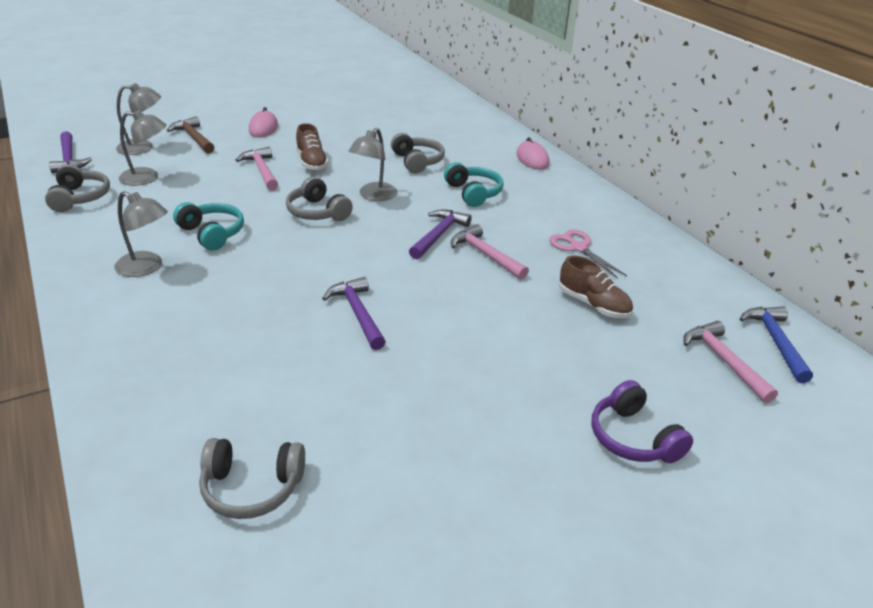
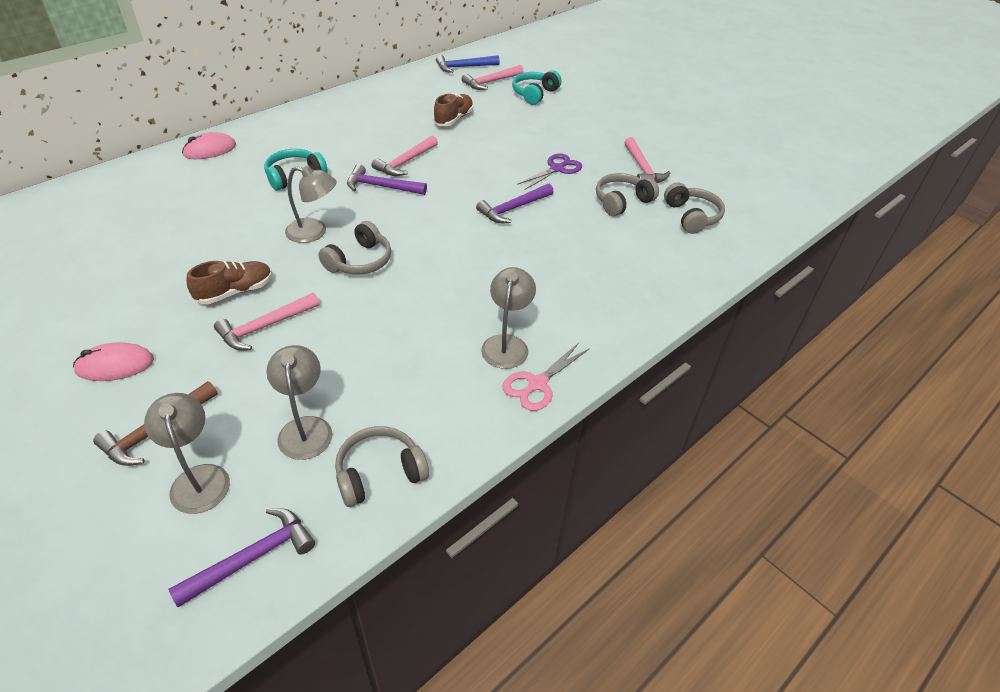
camera: 105 degrees left, 10 degrees up
turquoise headphones [173,202,244,250] -> turquoise headphones moved to [512,70,562,105]
grey headphones [391,133,445,173] -> grey headphones moved to [596,173,659,216]
pink scissors [549,229,627,279] -> pink scissors moved to [503,343,590,411]
purple headphones [591,380,693,463] -> none
none -> purple scissors [517,154,582,190]
none -> pink hammer [624,137,670,183]

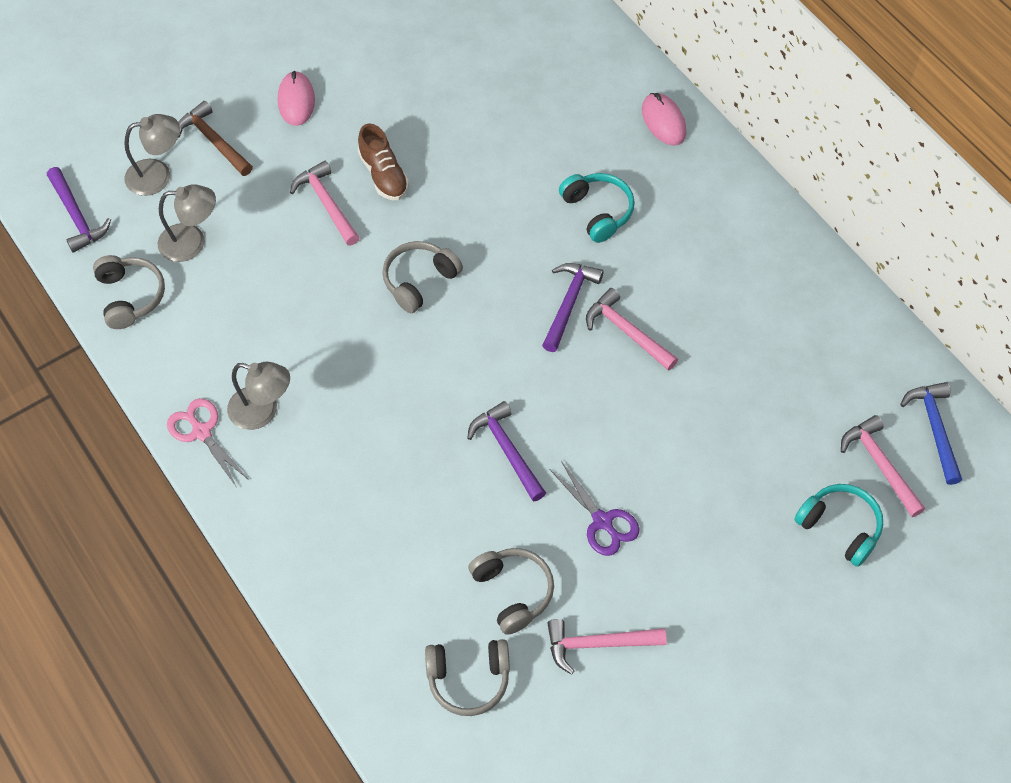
camera: 100 degrees right, 15 degrees up
grey lamp [285,166,337,243] -> none
grey headphones [318,221,391,274] -> grey headphones turned 90 degrees clockwise [382,241,463,313]
brown shoe [433,93,474,126] -> none

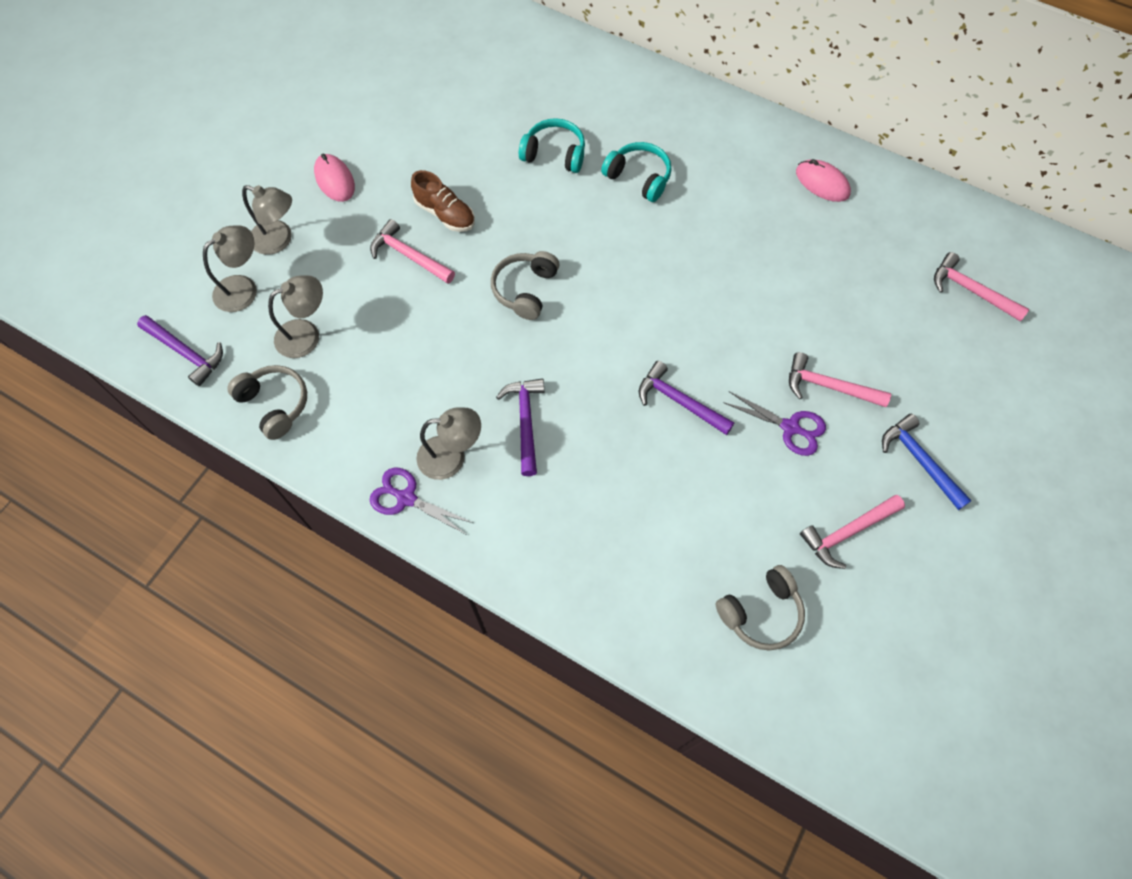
camera: 25 degrees left, 5 degrees up
pink scissors [167,398,250,486] -> purple scissors [370,468,473,535]
brown hammer [178,101,253,176] -> grey lamp [242,185,292,255]
grey headphones [468,548,554,635] -> none
purple hammer [542,263,604,352] -> purple hammer moved to [496,378,544,476]
pink hammer [586,288,678,371] -> pink hammer moved to [789,352,891,407]
pink mouse [642,93,686,146] -> pink mouse moved to [796,159,851,202]
turquoise headphones [794,484,883,567] -> turquoise headphones moved to [519,118,585,173]
blue hammer [900,382,962,485] -> blue hammer moved to [882,414,972,510]

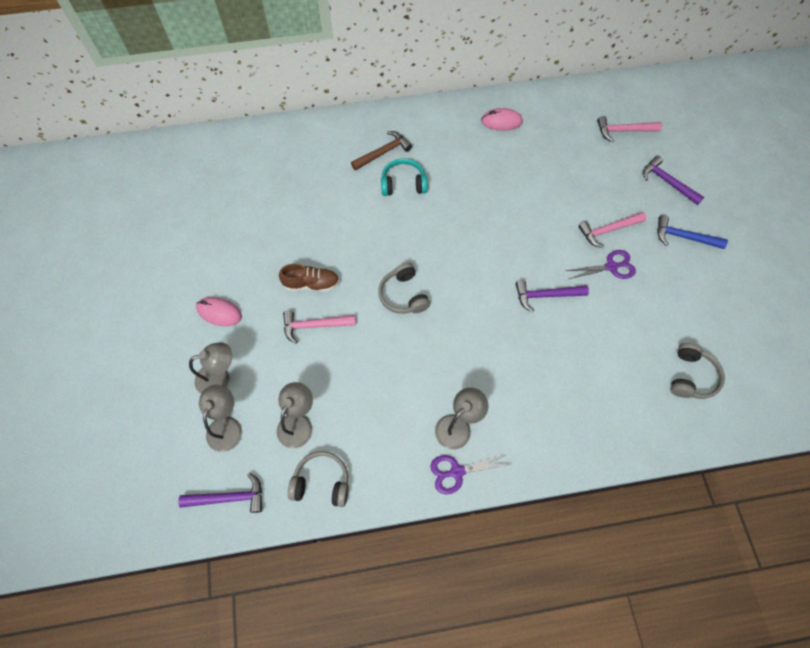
camera: 40 degrees left, 0 degrees up
purple hammer [496,378,544,476] -> purple hammer moved to [643,156,704,205]
turquoise headphones [519,118,585,173] -> none
pink hammer [800,495,905,569] -> none
none -> brown hammer [351,131,412,171]

